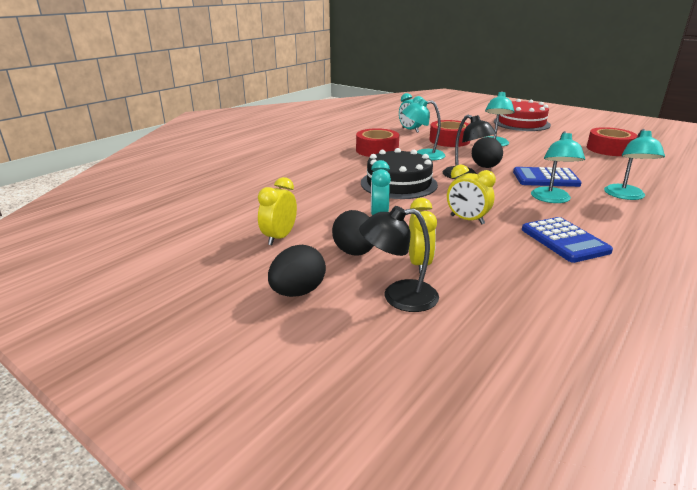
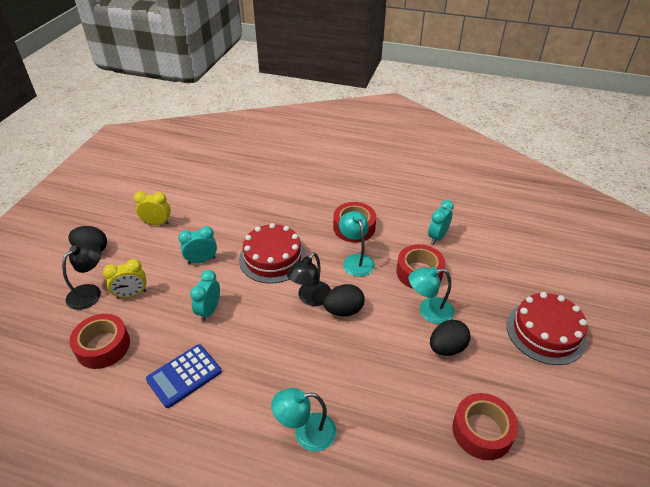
camera: 70 degrees right, 15 degrees up
black egg [332,210,374,255] -> black egg moved to [430,320,471,356]
black lamp [359,206,439,312] -> black lamp turned 60 degrees clockwise [62,242,101,310]
black cake [361,148,438,199] -> red cake [239,223,307,284]
yellow clock [447,165,496,224] -> turquoise clock [190,270,220,322]
blue calculator [513,167,582,187] -> none
turquoise lamp [531,131,585,203] -> none
none -> red tape [69,314,130,369]

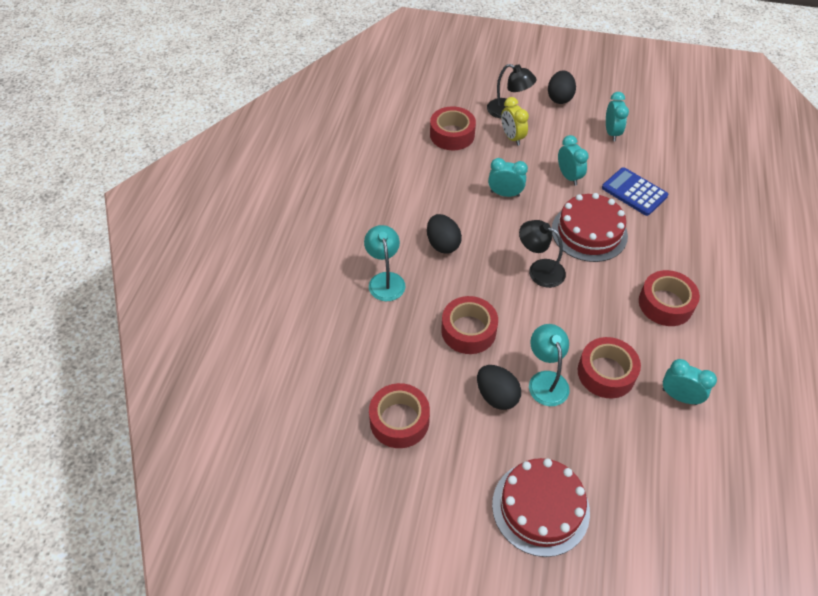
camera: 85 degrees right, 10 degrees up
yellow clock [134,191,171,225] -> turquoise clock [606,92,629,141]
blue calculator [146,344,221,408] -> blue calculator moved to [602,167,668,216]
black egg [323,284,365,316] -> black egg moved to [427,214,462,254]
turquoise lamp [339,211,375,277] -> none
none -> red tape [441,296,498,354]

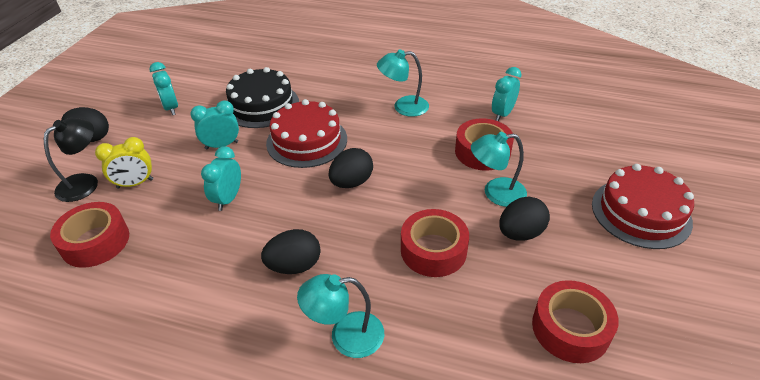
camera: 85 degrees left, 10 degrees down
black lamp [519,220,566,288] -> black egg [329,148,373,188]
blue calculator [602,167,668,216] -> black cake [226,67,299,128]
turquoise clock [606,92,629,141] -> turquoise clock turned 120 degrees counterclockwise [149,62,178,115]
red tape [639,270,700,326] -> turquoise lamp [377,49,429,117]

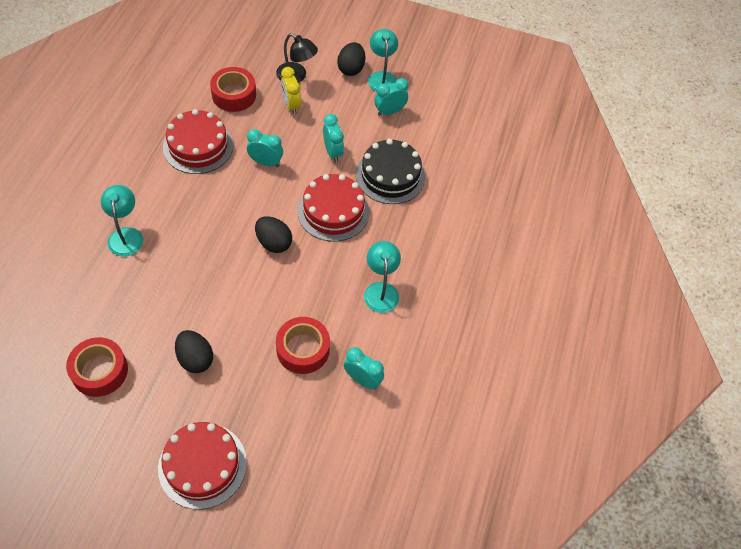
camera: 85 degrees right, 15 degrees up
black egg [261,229,321,274] -> none
red tape [401,209,469,277] -> none
turquoise lamp [471,132,527,207] -> turquoise lamp moved to [368,29,398,92]
none -> red cake [163,109,233,174]

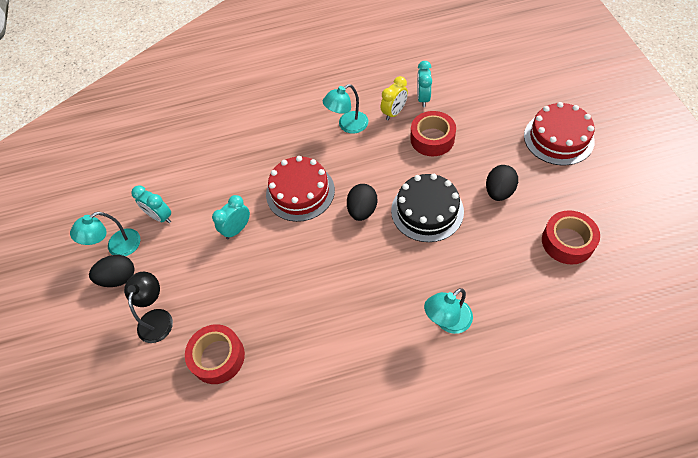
camera: 110 degrees left, 0 degrees up
red cake [163,109,233,174] -> none
turquoise clock [247,129,283,167] -> none
yellow clock [281,67,301,114] -> yellow clock moved to [381,76,408,120]
black cake [356,139,425,204] -> black cake moved to [391,174,464,242]

